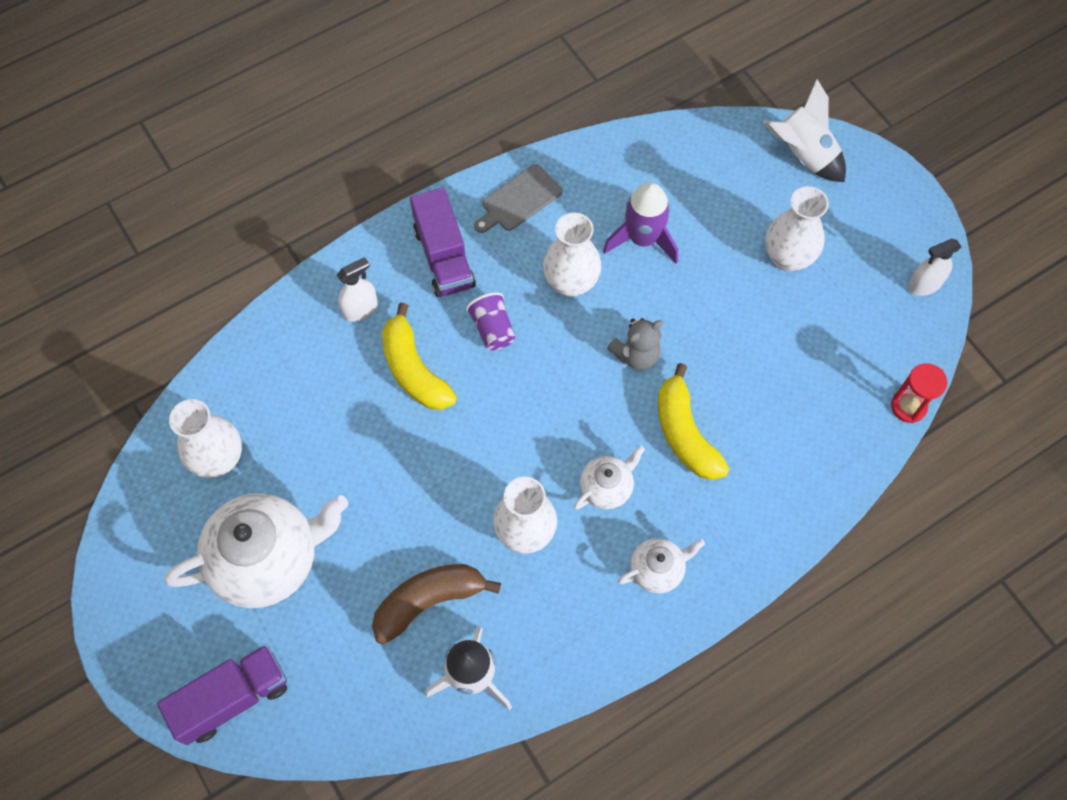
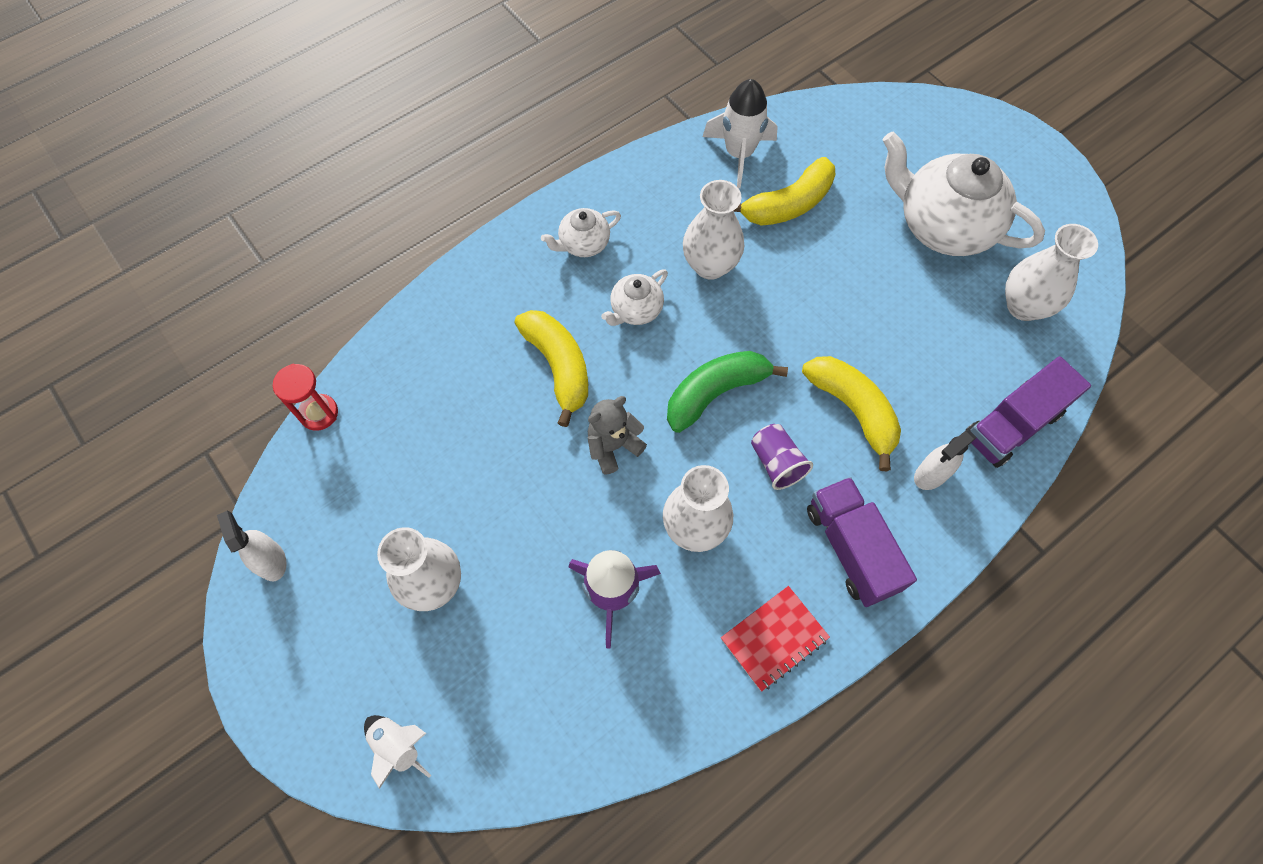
camera: 175 degrees right, 0 degrees up
purple truck [157,645,287,745] -> purple truck moved to [966,356,1091,468]
white teapot [165,493,348,608] -> white teapot turned 60 degrees clockwise [882,132,1045,256]
brown banana [372,564,501,644] -> yellow banana [734,157,835,226]
grey cutting board [474,164,562,233] -> red notebook [721,586,830,691]
white rocket [762,79,846,182] -> white rocket [364,715,431,789], size x0.62
white spray bottle [908,239,961,296] -> white spray bottle turned 90 degrees counterclockwise [217,511,286,581]
none -> green banana [667,351,788,433]

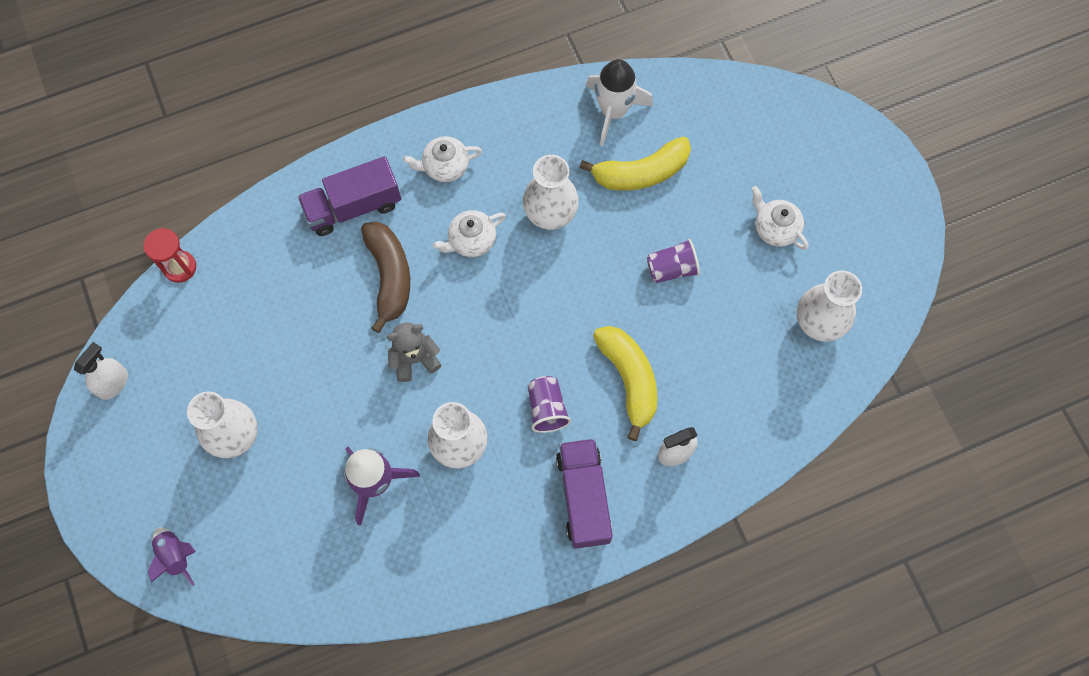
camera: 15 degrees right, 5 degrees up
white spray bottle [217,511,286,581] -> white spray bottle turned 45 degrees clockwise [74,342,128,400]
white rocket [364,715,431,789] -> purple rocket [148,527,196,586]
yellow banana [515,310,588,427] -> brown banana [361,222,410,333]
green banana [667,351,788,433] -> none
red notebook [721,586,830,691] -> none
white teapot [882,132,1045,256] -> white teapot [752,186,809,250], size x0.49
purple truck [966,356,1091,468] -> purple truck moved to [298,156,401,236]
none -> purple cup [647,239,700,283]

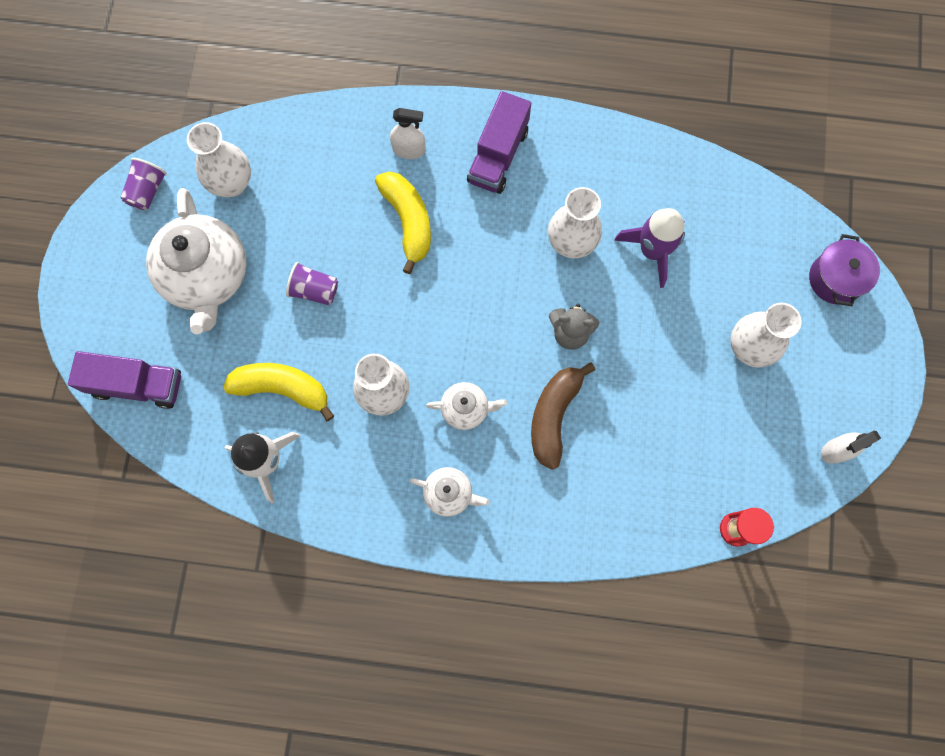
camera: 150 degrees left, 5 degrees up
purple rocket [148,527,196,586] -> purple pot [809,234,880,306]
purple truck [298,156,401,236] -> purple truck moved to [68,351,181,409]
purple cup [528,376,571,433] -> purple cup moved to [120,158,167,210]
yellow banana [593,326,657,441] -> yellow banana turned 150 degrees clockwise [375,172,431,274]
white teapot [752,186,809,250] -> white teapot [146,188,246,334], size x2.06

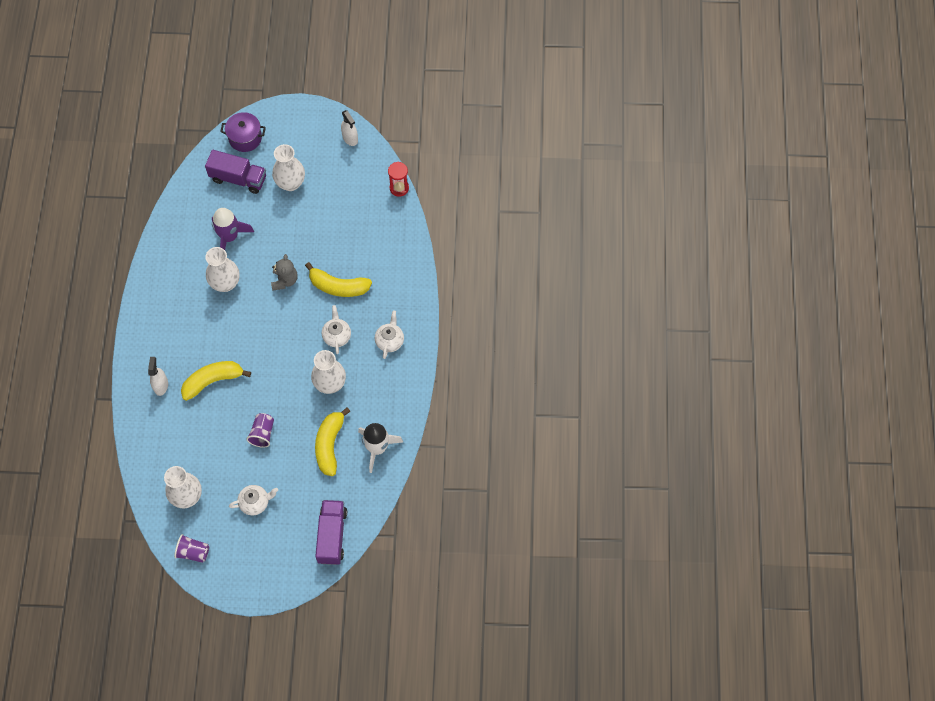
camera: 95 degrees left, 10 degrees down
white teapot [146,188,246,334] -> white teapot [229,485,278,515], size x0.49
purple truck [467,91,531,194] -> purple truck moved to [205,150,266,194]
brown banana [531,362,595,470] -> yellow banana [305,262,372,297]

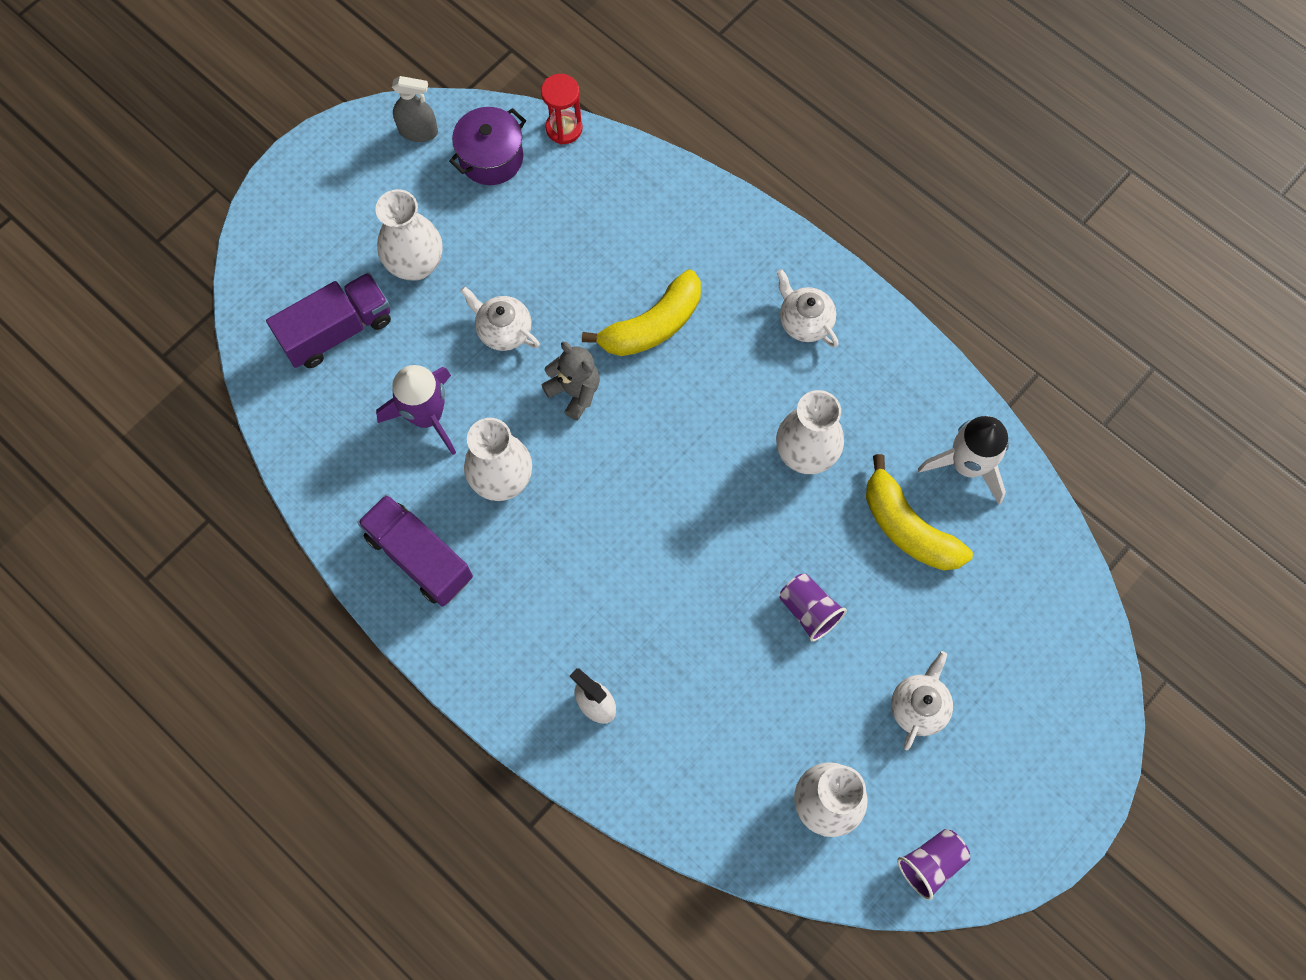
camera: 50 degrees left, 5 degrees up
yellow banana [181,361,251,401] -> none
purple pot [220,112,266,152] -> purple pot moved to [449,107,526,185]
purple truck [315,500,347,565] -> purple truck moved to [357,494,473,607]
white teapot [322,305,351,354] -> white teapot moved to [460,286,540,351]
white spray bottle [341,110,358,146] -> grey spray bottle [392,76,438,142]

